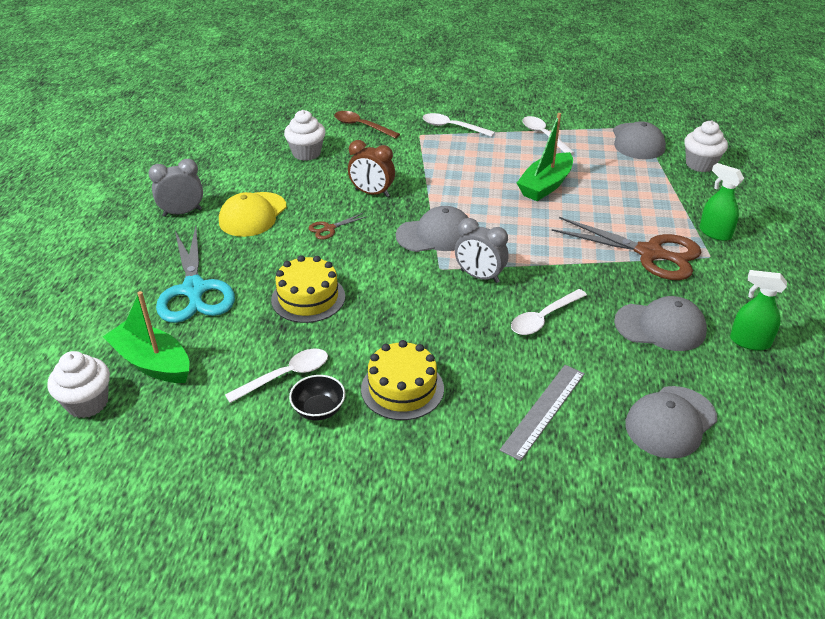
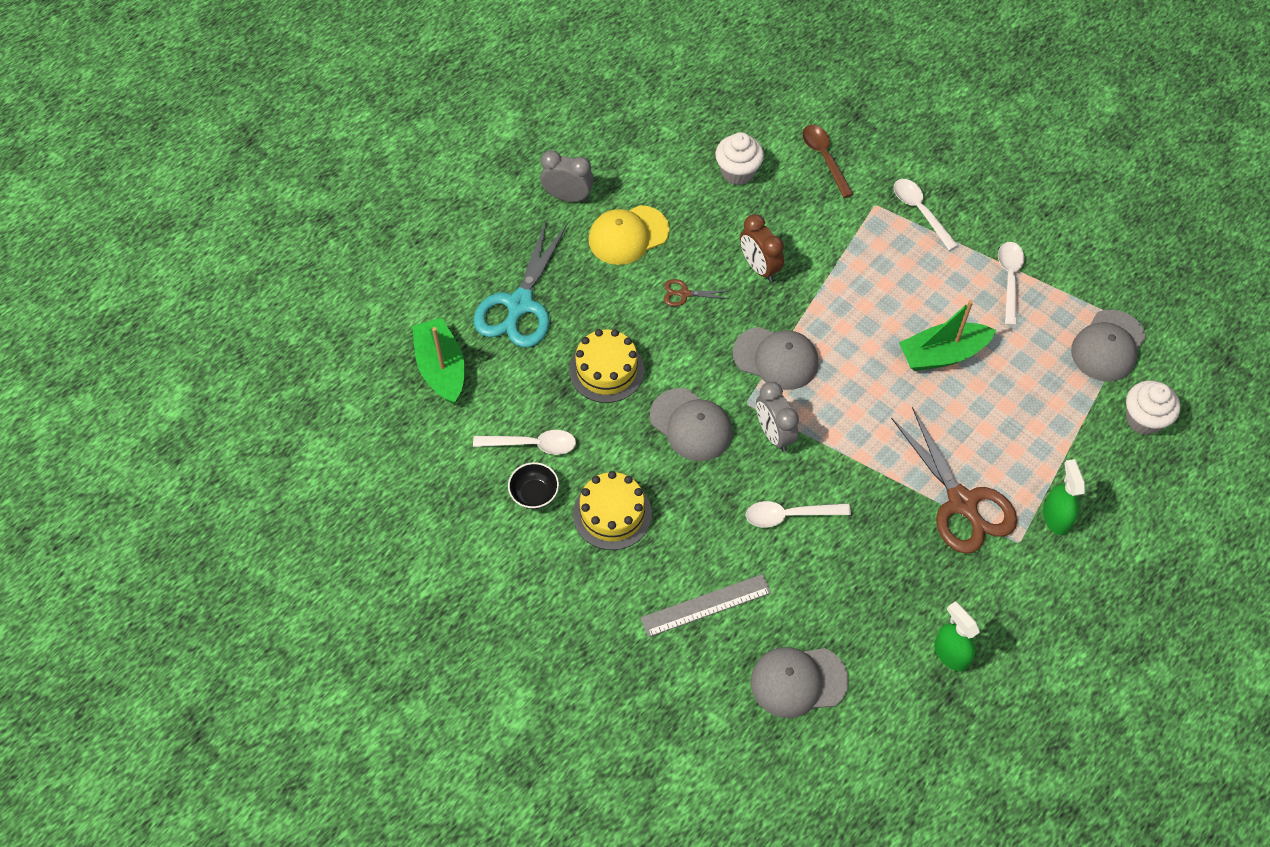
camera: 35 degrees right, 20 degrees up
white cupcake [47,351,110,418] -> none
grey cap [614,296,707,351] -> grey cap moved to [650,388,733,461]

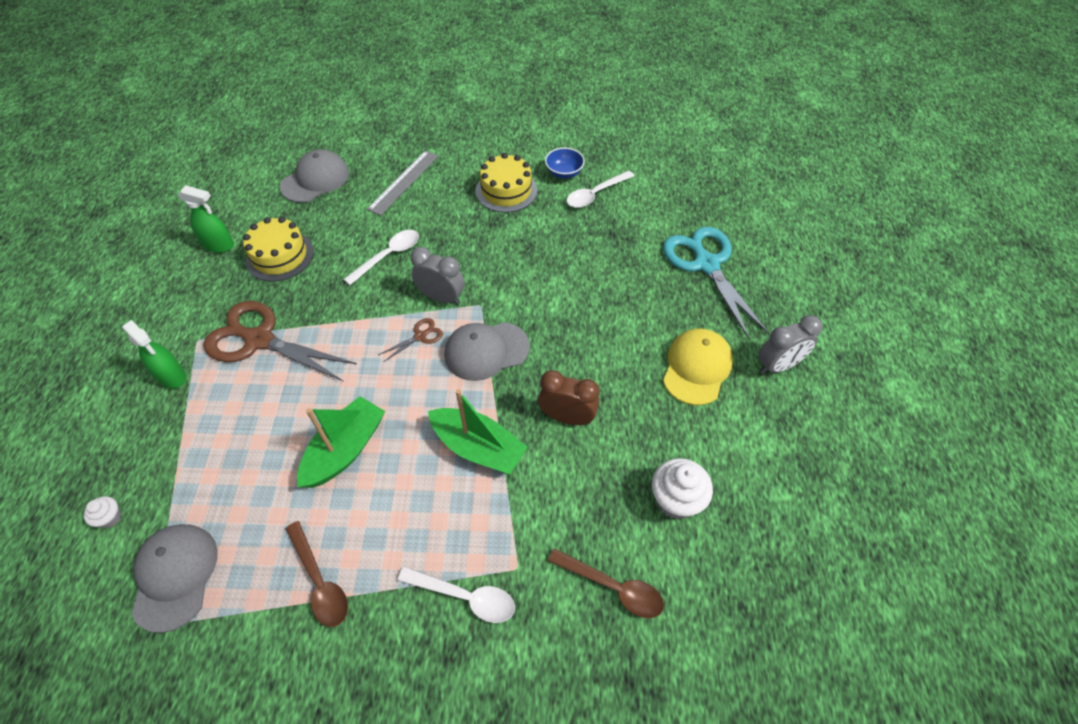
camera: 140 degrees right, 5 degrees down
green boat [412,318,465,404] -> green boat moved to [428,389,528,474]
black bowl [508,462,559,509] -> blue bowl [545,147,585,179]
yellow cake [569,329,644,403] -> yellow cake moved to [243,217,314,282]
grey cap [650,388,733,461] -> none
brown scissors [664,279,730,307] -> brown scissors moved to [378,318,443,362]
white spoon [998,242,1024,326] -> brown spoon [286,521,348,627]
white cupcake [1126,381,1180,435] -> white cupcake [83,496,122,528], size x0.52

